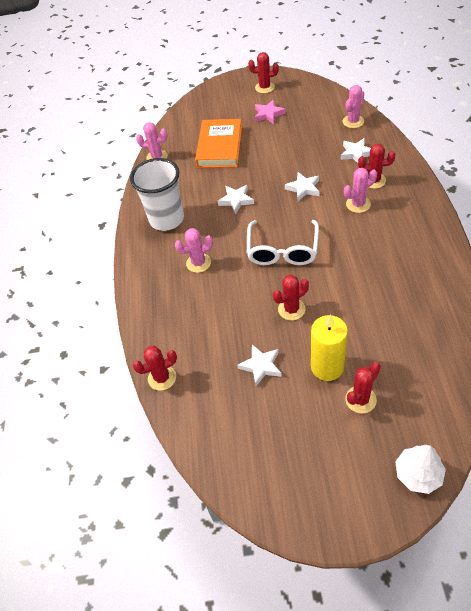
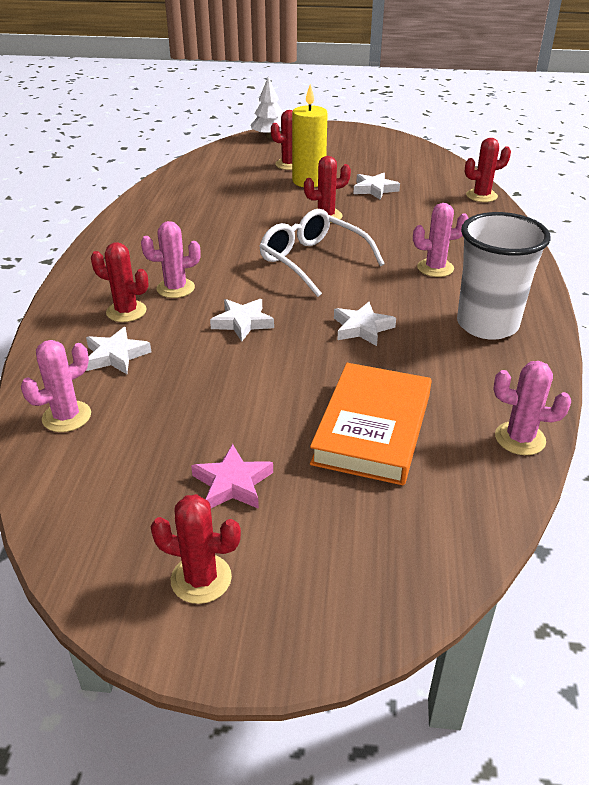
camera: 175 degrees left, 15 degrees down
white glasses [247,220,319,265] -> white glasses turned 60 degrees counterclockwise [259,209,385,297]

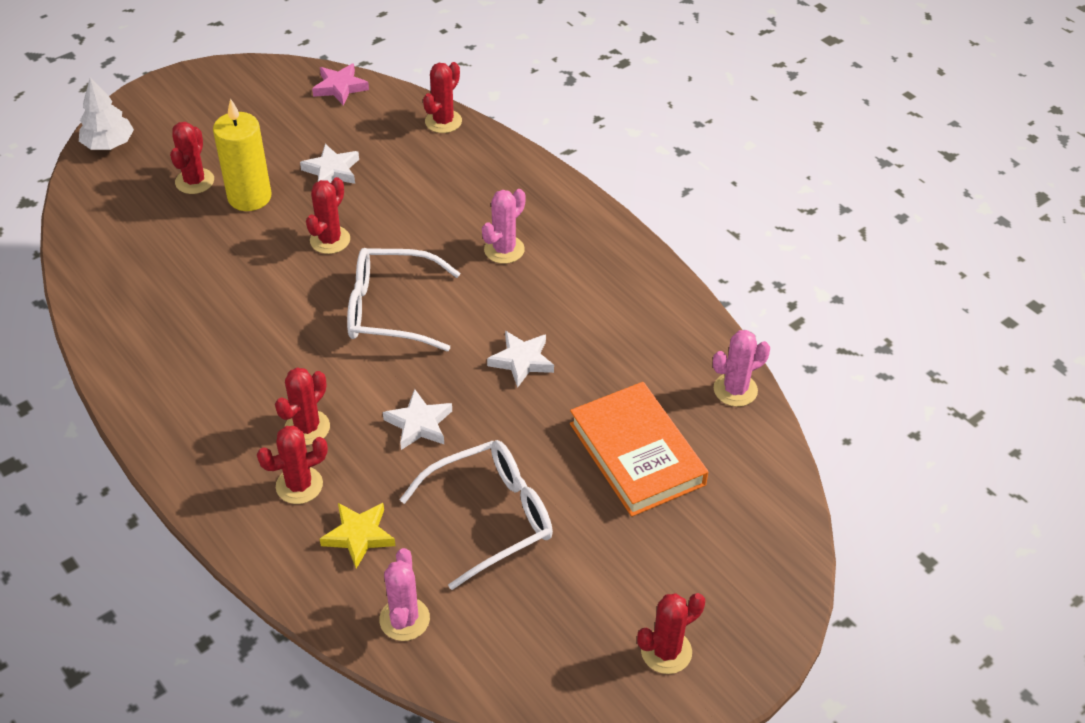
camera: 45 degrees left, 10 degrees up
white star [86,327,151,374] -> yellow star [320,503,396,569]
pink cactus [141,221,201,298] -> red cactus [275,368,330,445]
pink star [191,444,273,509] -> pink star moved to [312,63,369,106]
white cup [457,212,551,340] -> none
none -> white glasses [399,440,553,590]

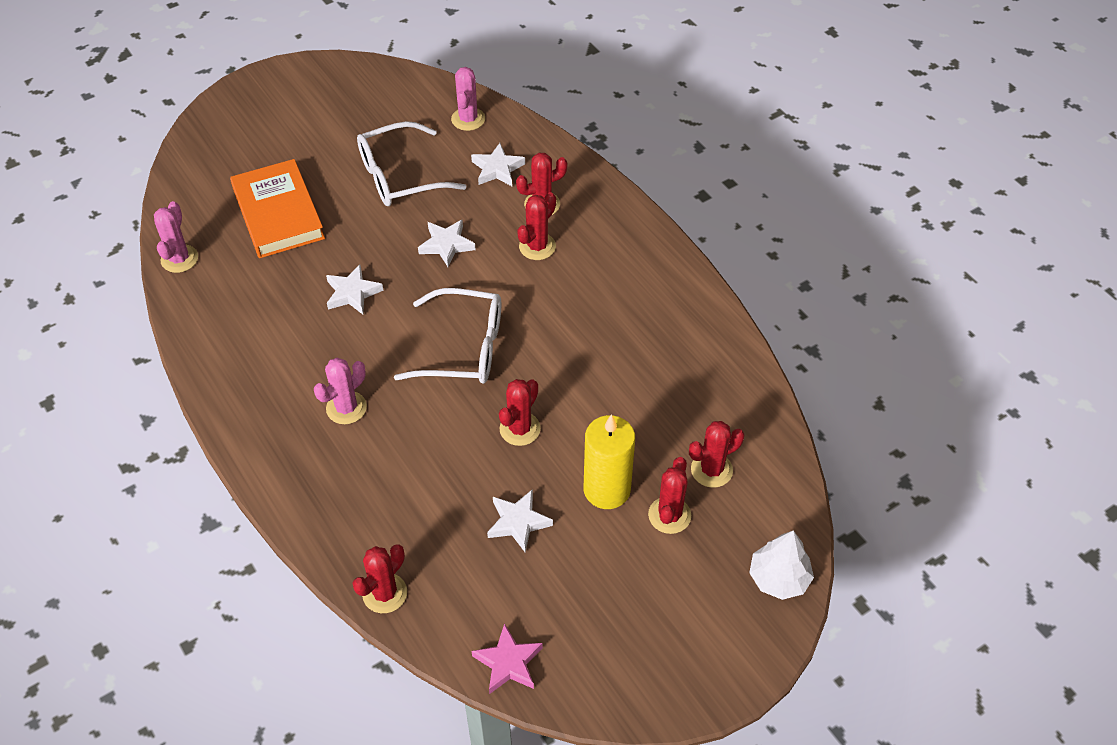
camera: 175 degrees left, 5 degrees up
yellow star [320,503,396,569] -> white star [471,143,525,186]
red cactus [637,593,705,674] -> red cactus moved to [689,421,745,488]
pink cactus [713,330,770,407] -> pink cactus turned 60 degrees counterclockwise [154,201,198,273]

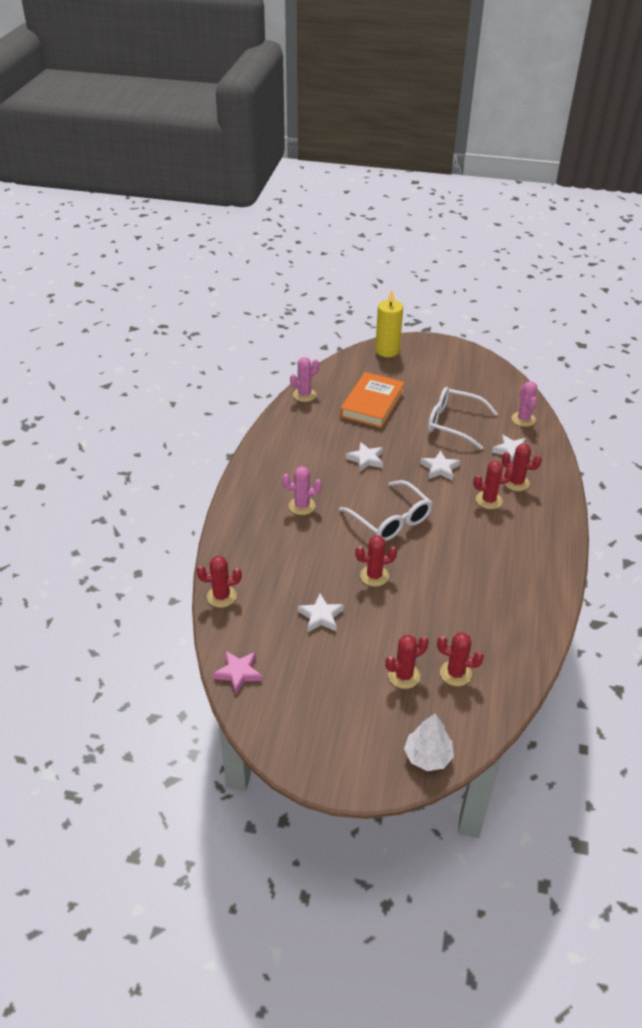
camera: 45 degrees right, 10 degrees down
pink cactus [451,67,485,131] -> pink cactus turned 60 degrees counterclockwise [512,381,537,427]
yellow candle [584,414,635,509] -> yellow candle moved to [375,290,403,357]

